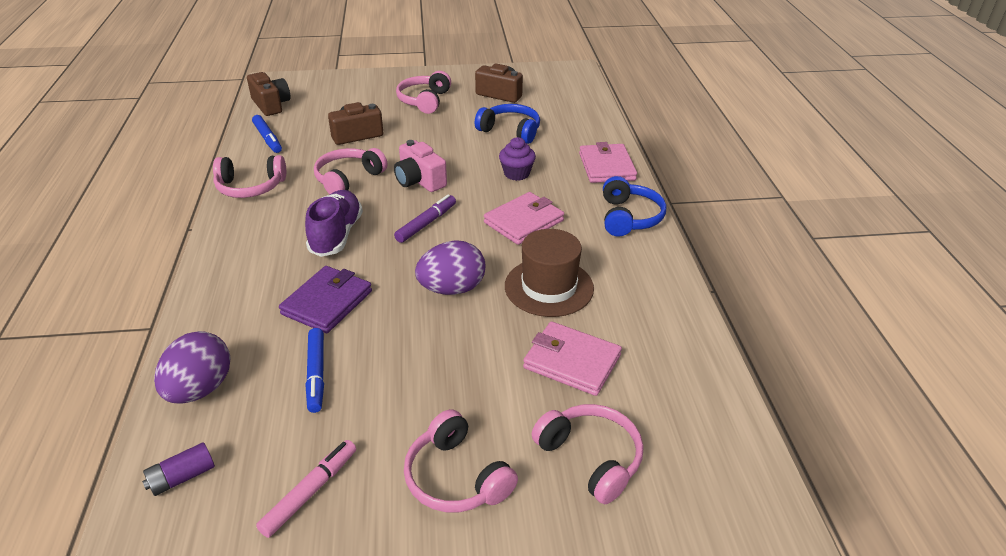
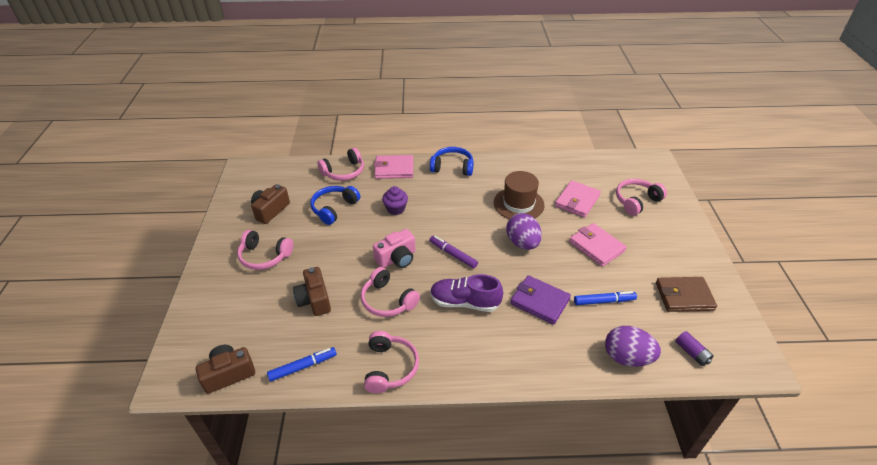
camera: 85 degrees left, 5 degrees up
pink marker [256,440,356,538] -> brown wallet [656,277,717,312]
pink headphones [404,409,518,512] -> pink headphones moved to [317,147,364,181]
pink wallet [484,192,564,245] -> pink wallet moved to [569,223,627,267]

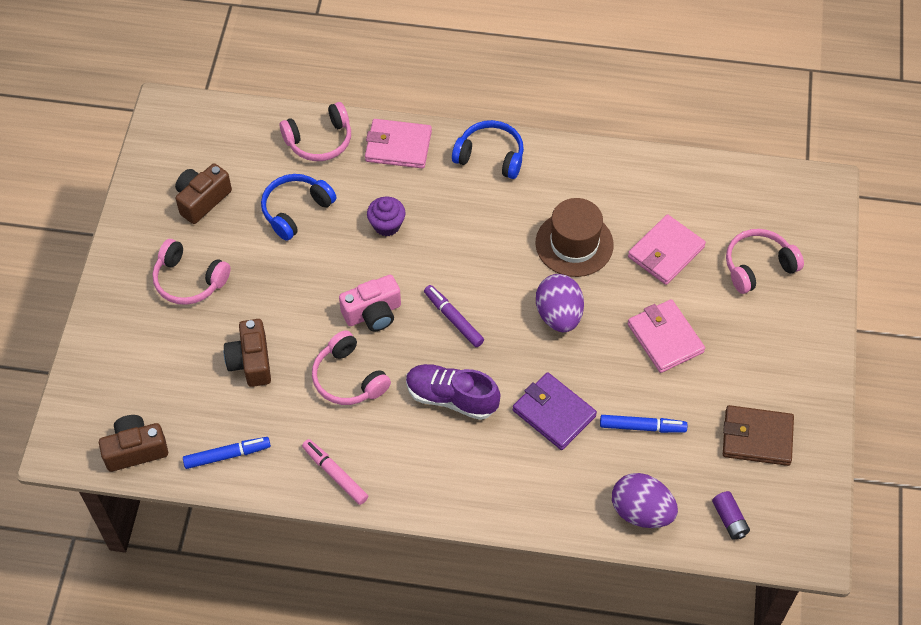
camera: 10 degrees right, 15 degrees up
pink headphones [364,331,419,393] -> pink marker [302,439,368,505]

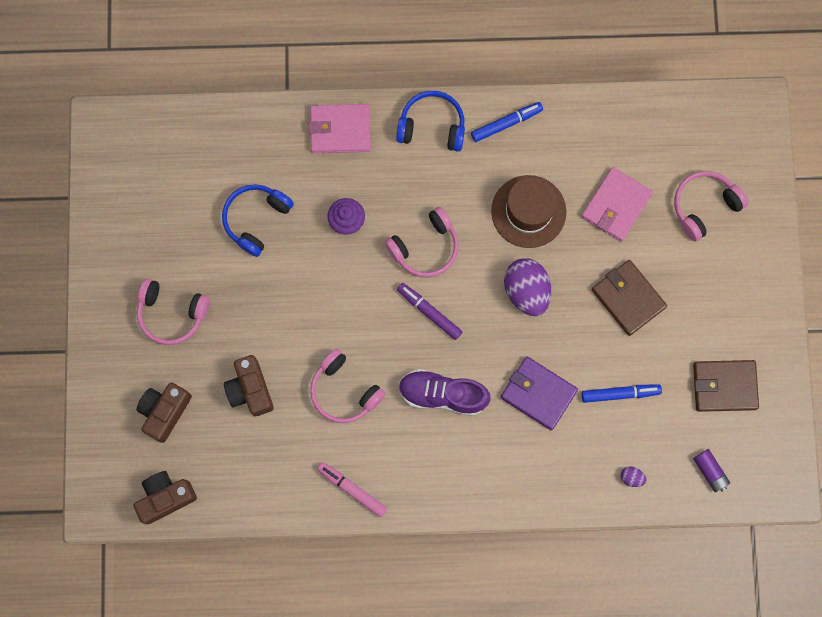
camera: 10 degrees left, 20 degrees up
brown camera [175,163,232,224] -> brown camera moved to [137,383,192,443]
blue marker [183,437,271,469] -> blue marker moved to [471,102,543,142]
pink headphones [280,102,351,161] -> pink headphones moved to [385,207,459,278]
pink camera [339,275,401,331] -> none
purple egg [612,473,678,528] -> purple egg [620,466,646,487], size x0.43
pink wallet [628,299,705,373] -> brown wallet [592,260,667,336]

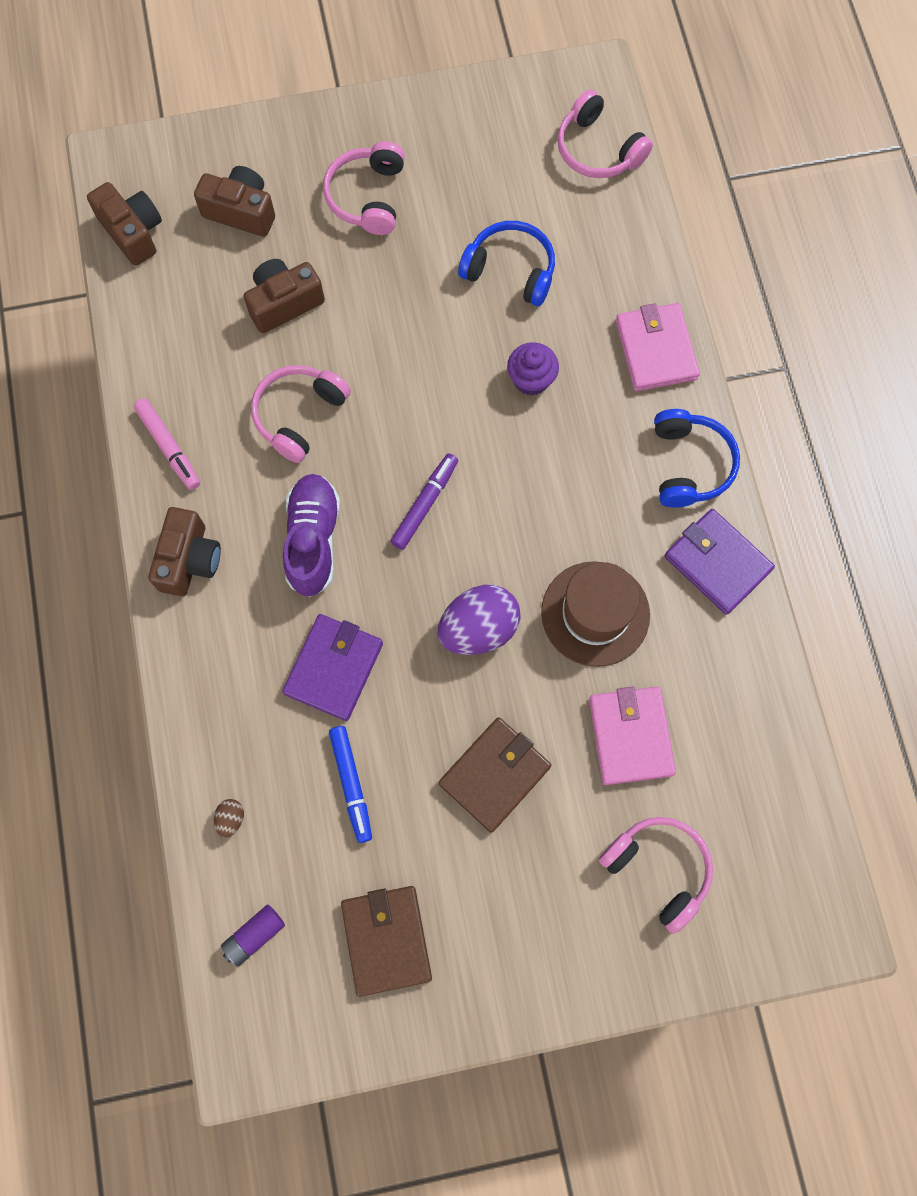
camera: 80 degrees right, 5 degrees down
pink marker [317,462,387,517] -> pink marker turned 120 degrees clockwise [134,399,200,490]
pink headphones [385,207,459,278] -> pink headphones moved to [557,89,653,178]
blue marker [471,102,543,142] -> purple wallet [665,509,775,615]
pink wallet [581,167,653,242] -> pink wallet turned 60 degrees clockwise [589,686,676,785]
purple egg [620,466,646,487] -> brown egg [214,799,244,838]
none -> brown camera [148,507,221,596]

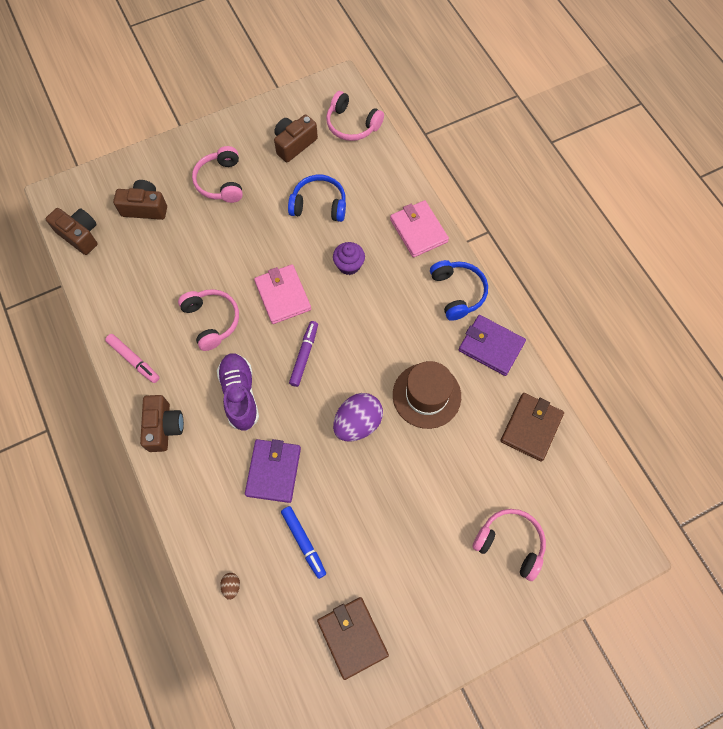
camera: 15 degrees left, 5 degrees down
purple battery [221,905,285,966] -> none
brown camera [244,259,325,333] -> brown camera moved to [274,115,318,162]
pink headphones [251,365,351,463] -> pink headphones turned 135 degrees clockwise [178,289,239,351]
brown wallet [439,717,551,833] -> brown wallet moved to [500,393,564,462]
pink wallet [589,686,676,785] -> pink wallet moved to [254,264,311,324]

